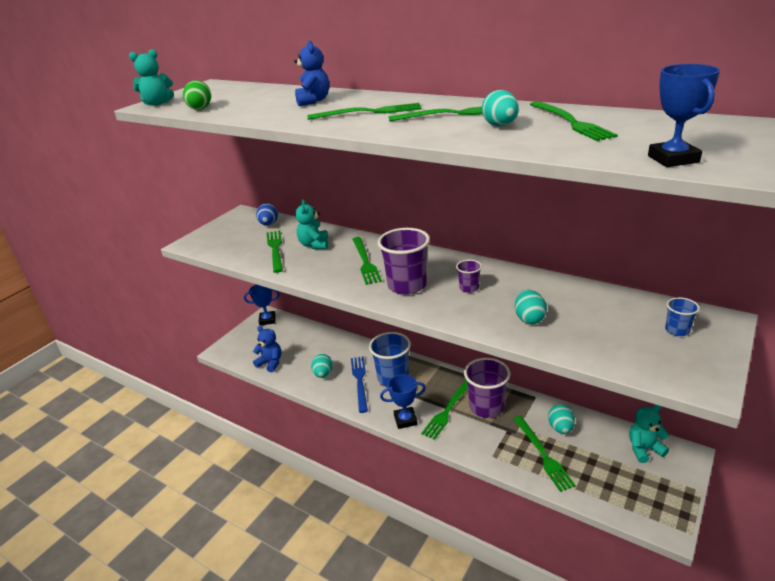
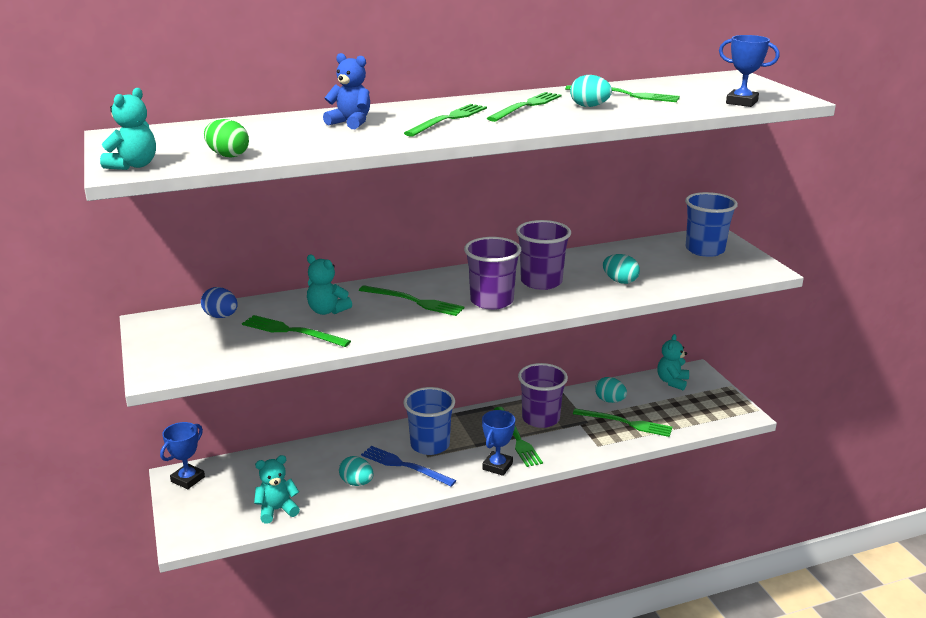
camera: 55 degrees left, 5 degrees down
blue teddy bear [253,326,282,372] -> turquoise teddy bear [254,455,300,524]
purple cup [456,260,482,293] -> purple cup [516,220,571,290], size x2.06
blue cup [665,297,700,336] -> blue cup [685,192,738,257], size x2.06

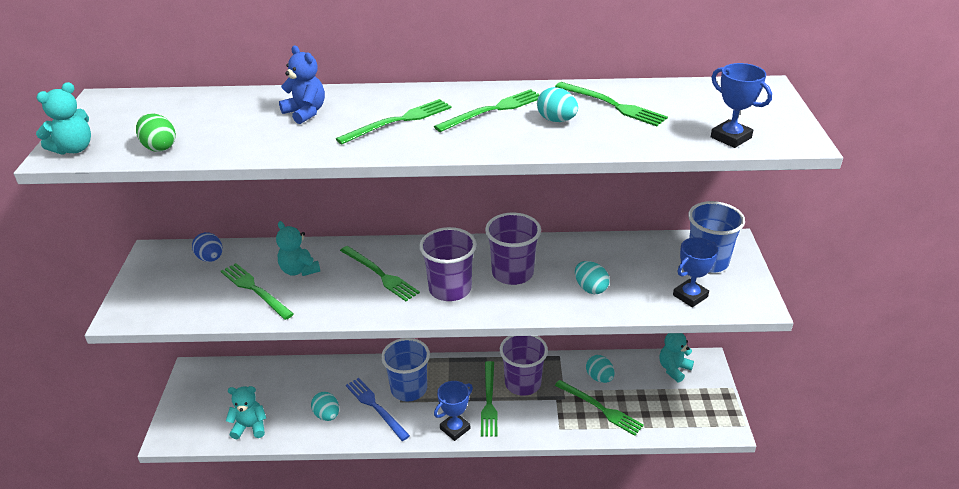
camera: 20 degrees right, 10 degrees up
blue trophy [160,422,205,489] -> blue trophy moved to [673,237,718,307]

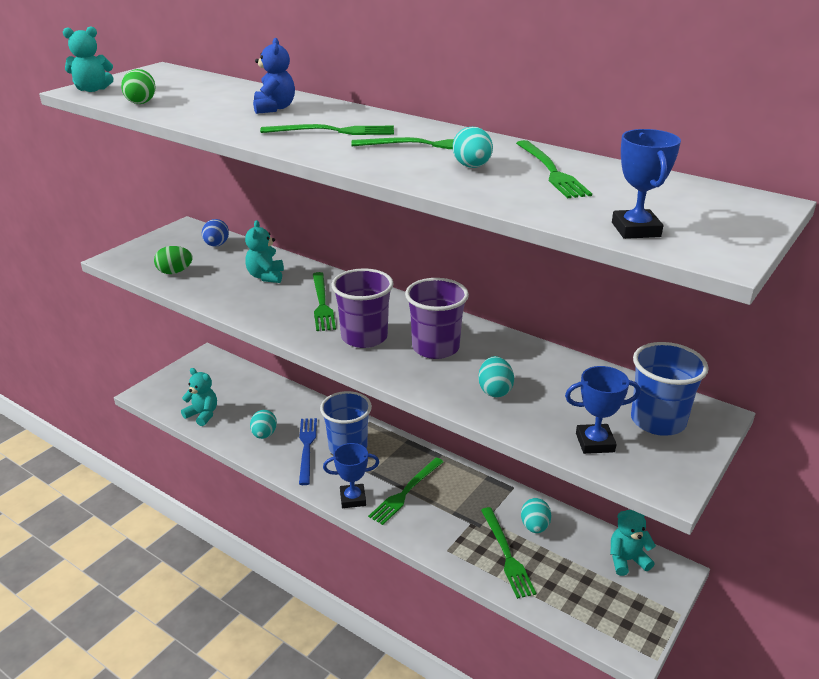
camera: 35 degrees right, 5 degrees down
green fork [221,263,294,320] -> none
purple cup [500,336,548,396] -> none
none -> green egg [154,246,193,274]

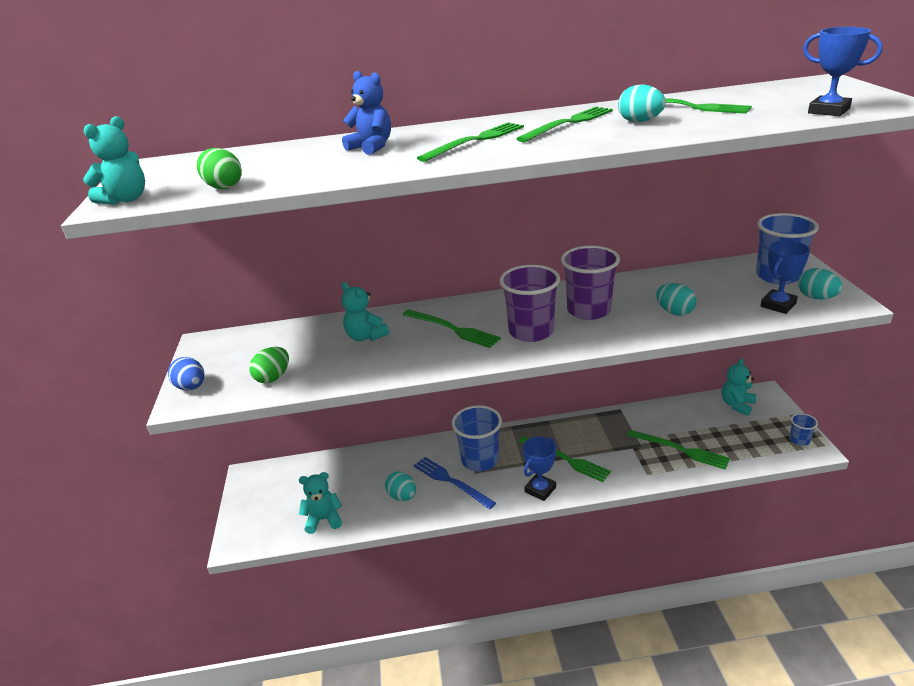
camera: 40 degrees left, 0 degrees up
blue egg [202,219,229,247] -> blue egg moved to [168,357,205,391]
green fork [368,458,444,525] -> green fork turned 45 degrees counterclockwise [518,436,611,482]
turquoise egg [521,498,551,533] -> turquoise egg moved to [798,268,842,299]
none -> blue cup [790,413,818,446]

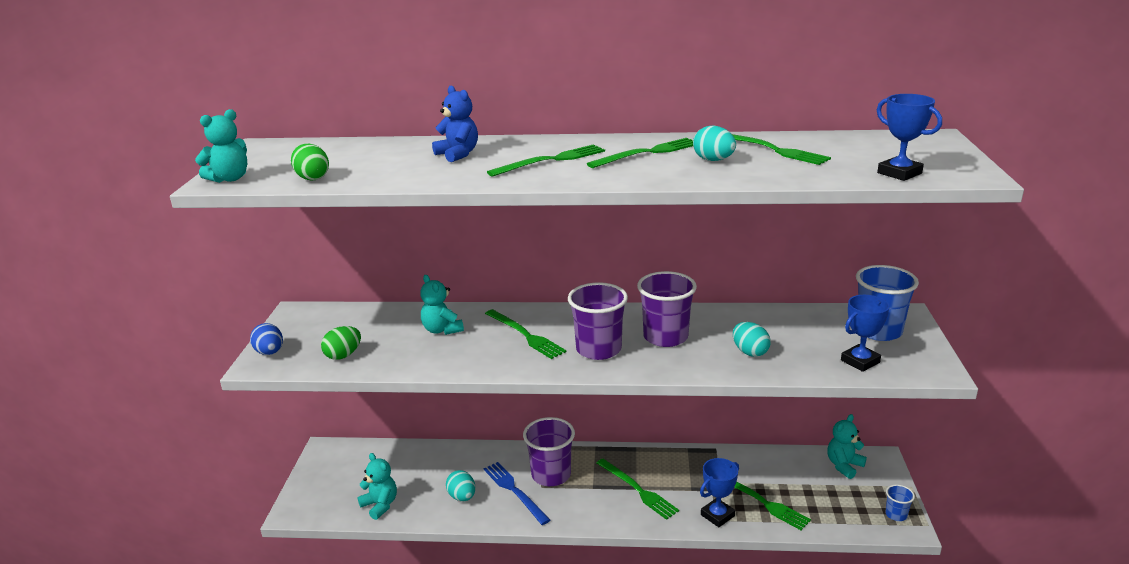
camera: 10 degrees right, 5 degrees down
turquoise teddy bear [299,472,342,534] -> turquoise teddy bear turned 45 degrees clockwise [357,453,397,520]
blue cup [452,405,502,472] -> purple cup [523,417,575,486]
blue trophy [523,436,556,501] -> blue trophy moved to [700,458,739,527]
turquoise egg [798,268,842,299] -> none

